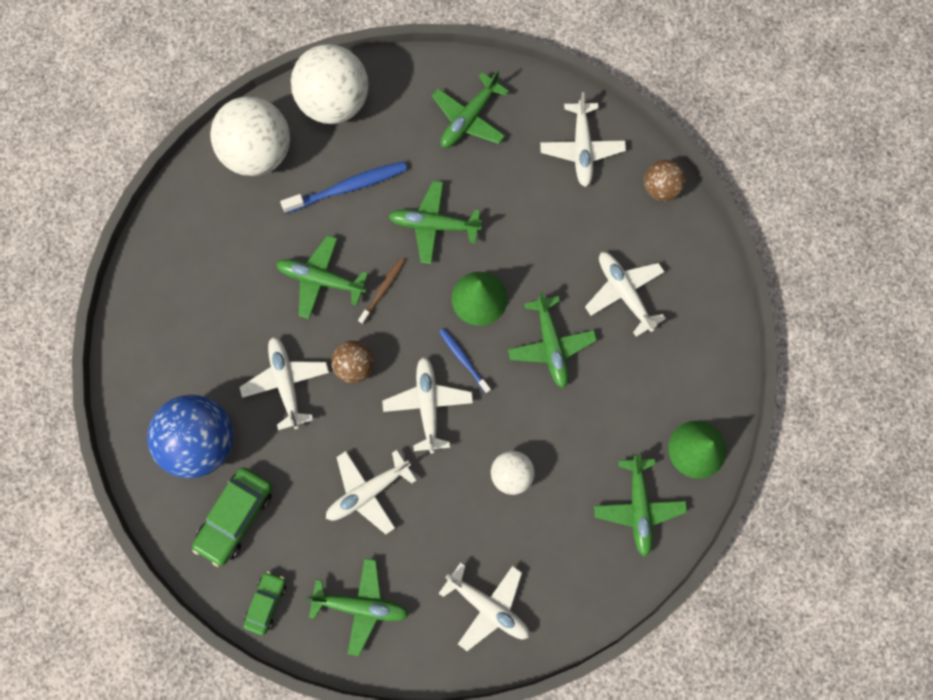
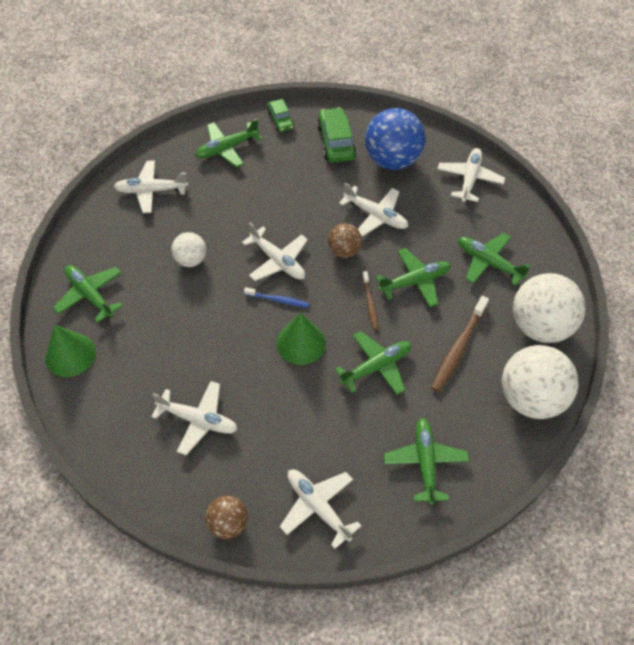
camera: 140 degrees right, 20 degrees down
blue toothbrush [280,161,407,213] -> brown toothbrush [431,296,489,392]
white plane [326,450,417,534] -> white plane moved to [437,148,505,202]
green plane [508,291,597,388] -> green plane moved to [458,233,531,286]

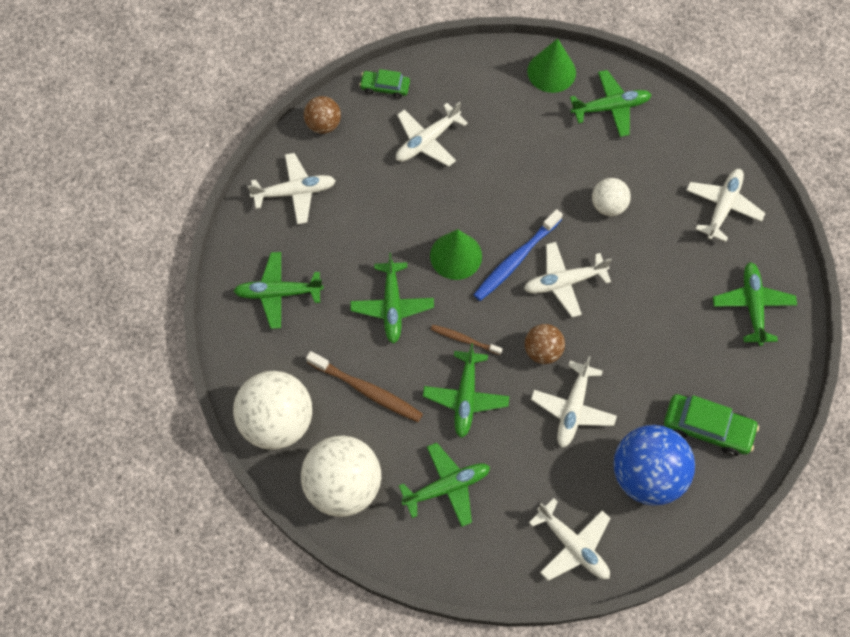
camera: 120 degrees right, 10 degrees up
blue toothbrush [244,287,310,308] -> blue toothbrush [474,209,563,301], size x1.70
green car [267,99,294,132] -> green car moved to [359,69,410,98]
white plane [339,183,408,237] -> white plane turned 45 degrees counterclockwise [531,356,617,448]
green plane [384,418,469,505] -> green plane turned 150 degrees clockwise [234,252,324,329]
brown toothbrush [431,296,489,392] -> brown toothbrush turned 150 degrees clockwise [306,351,423,422]

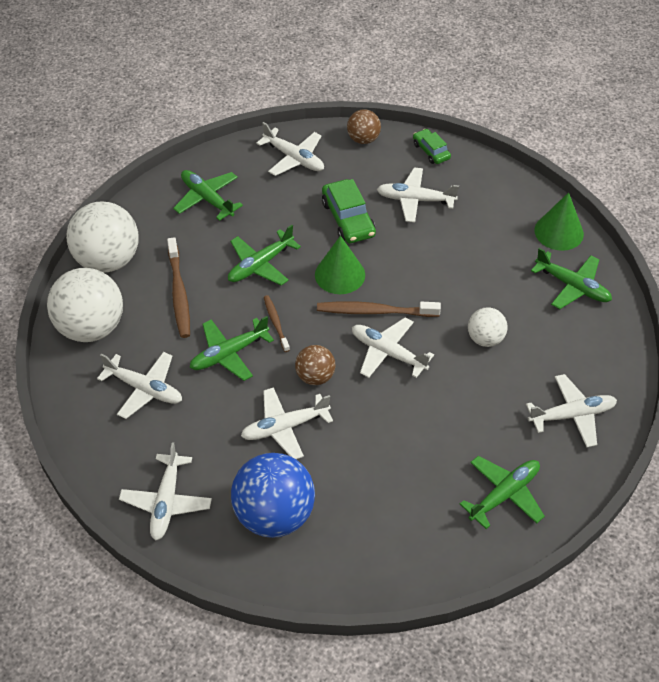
camera: 50 degrees right, 15 degrees down
green plane [399,443,490,527] -> white plane [97,352,182,419]
blue toothbrush [474,209,563,301] -> brown toothbrush [317,301,441,317]
green car [664,394,759,456] -> green car moved to [322,179,376,243]

